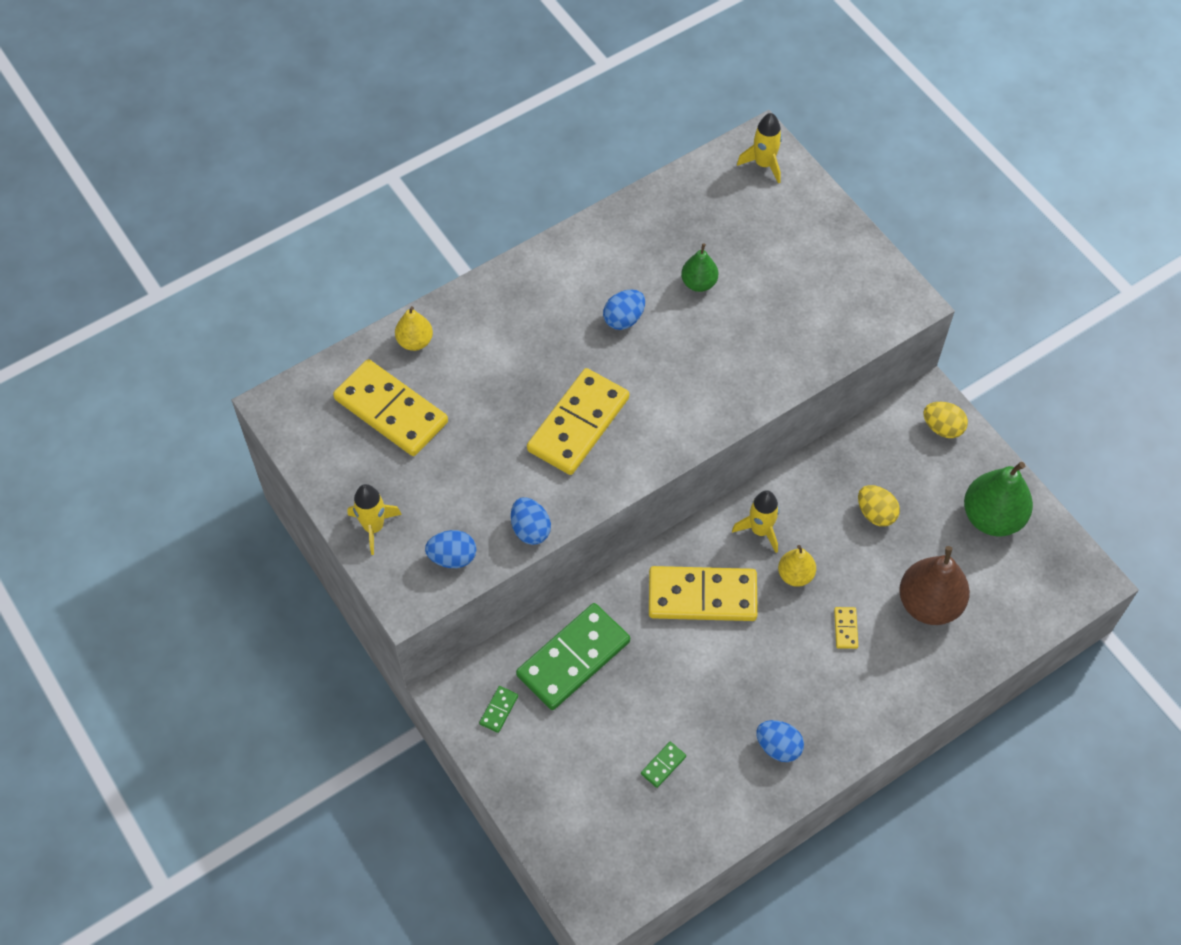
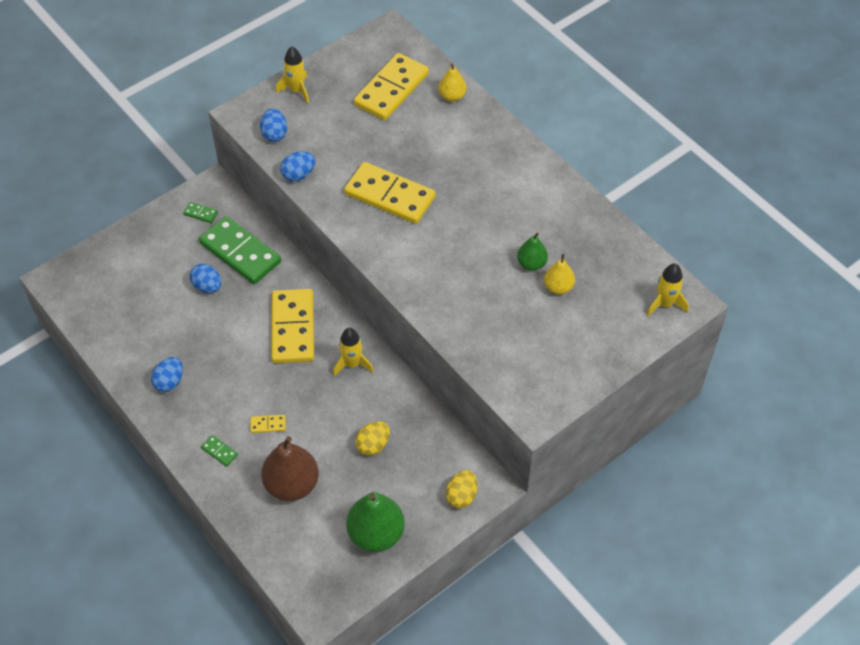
camera: 85 degrees right, 5 degrees down
blue egg [603,289,645,330] -> blue egg moved to [190,264,221,293]
green domino [641,742,686,788] -> green domino moved to [201,435,238,467]
yellow pear [778,545,816,587] -> yellow pear moved to [544,254,575,294]

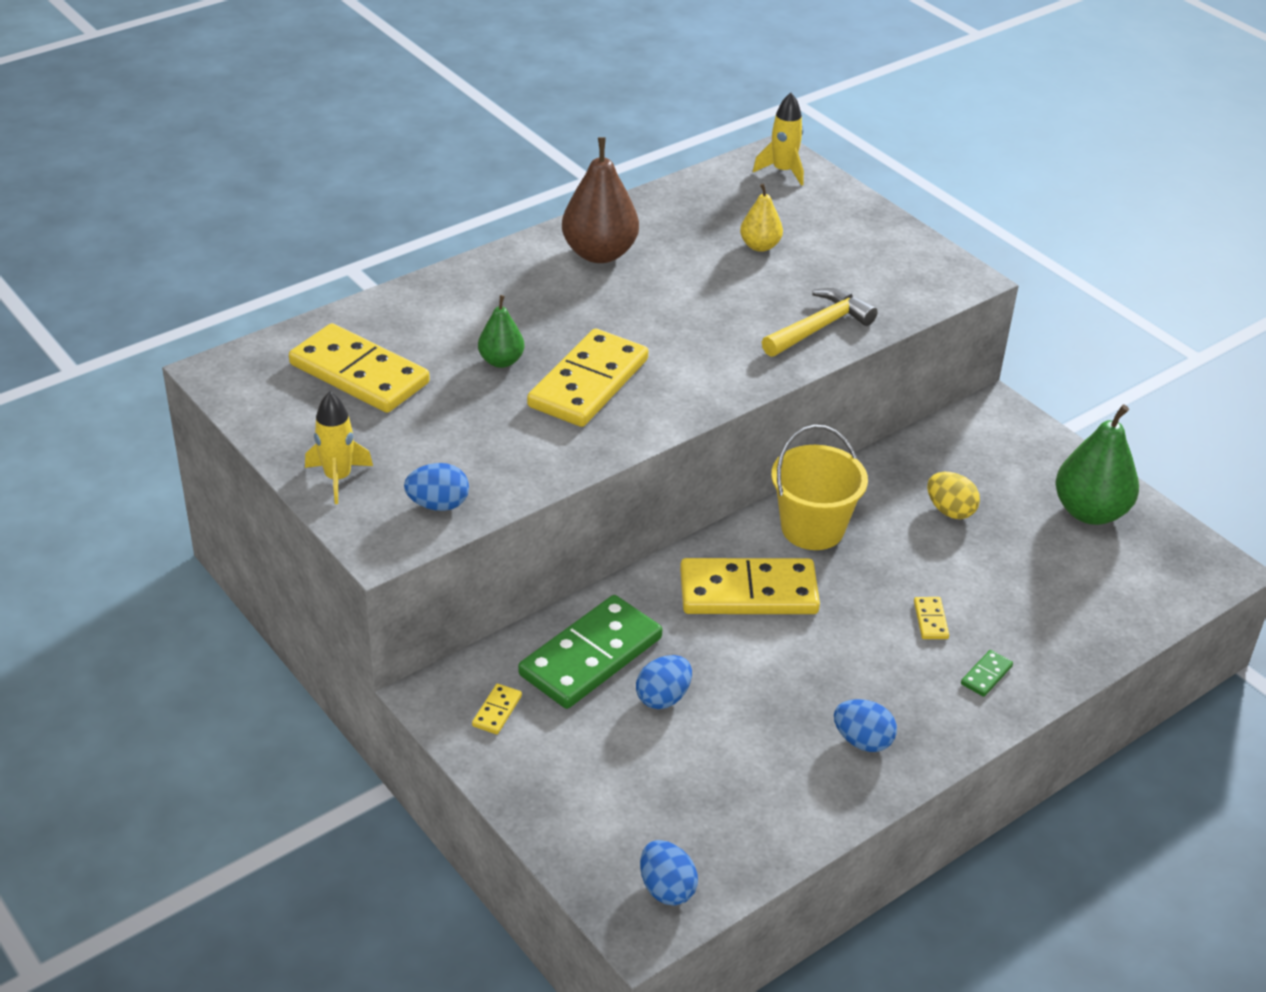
camera: 90 degrees left, 15 degrees down
green domino [183,202,218,223] -> yellow domino [472,684,522,734]
brown pear [261,436,319,501] -> brown pear moved to [562,137,639,263]
blue egg [280,151,315,181] -> blue egg moved to [640,840,698,906]
yellow rocket [333,328,373,376] -> yellow bucket [771,425,868,550]
yellow pear [439,64,467,102] -> none
yellow egg [446,470,477,508] -> none
green pear [517,232,548,271] -> green pear moved to [478,295,524,368]
none -> yellow hammer [762,288,878,357]

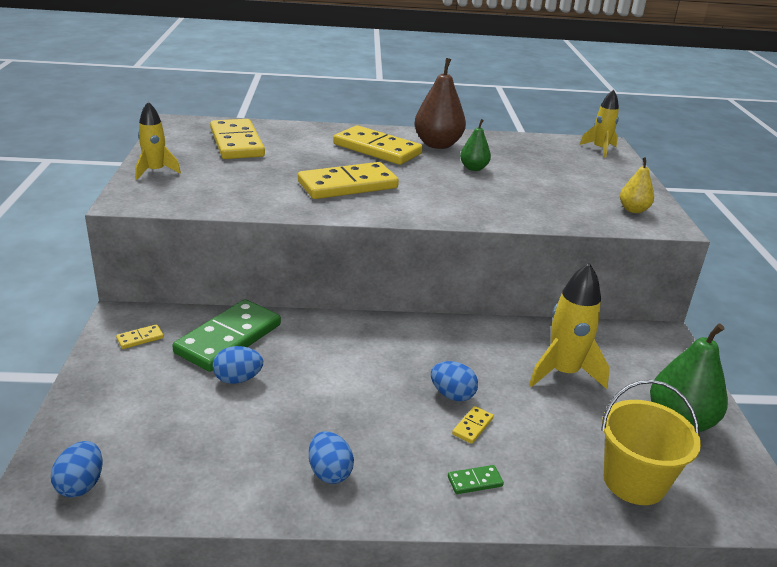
camera: 35 degrees right, 10 degrees down
blue egg [404,463,469,511] -> blue egg moved to [431,361,478,401]
green pear [478,295,524,368] -> green pear moved to [460,119,491,171]
green domino [518,595,662,709] -> green domino turned 45 degrees counterclockwise [172,299,281,372]
yellow domino [680,558,820,614] -> yellow domino moved to [333,125,422,165]
yellow pear [740,183,783,252] -> yellow pear moved to [620,157,654,213]
yellow hammer [762,288,878,357] -> none
yellow bucket [771,425,868,550] -> yellow bucket moved to [601,380,701,505]
yellow egg [927,472,980,519] -> yellow rocket [529,263,610,389]

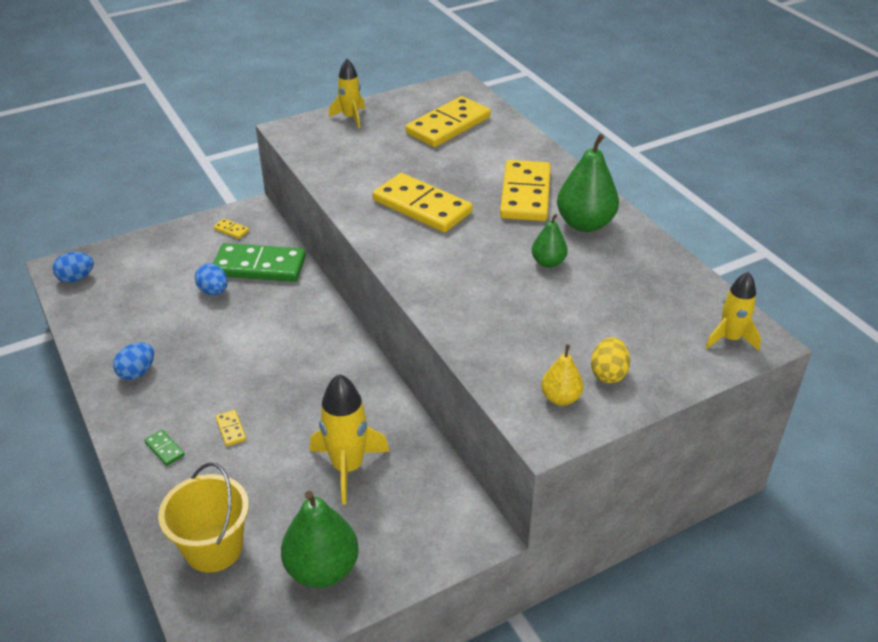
camera: 65 degrees right, 10 degrees up
brown pear [414,58,466,149] -> green pear [557,134,619,232]
blue egg [431,361,478,401] -> none
yellow domino [452,406,494,444] -> yellow domino turned 60 degrees clockwise [216,410,246,446]
none -> yellow egg [591,337,630,384]

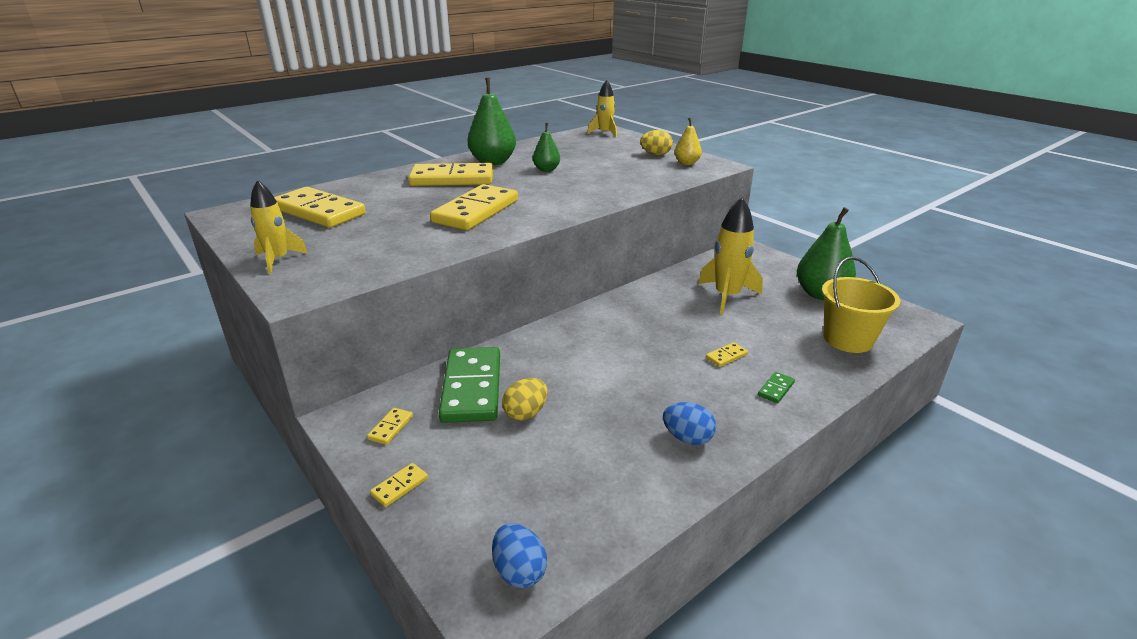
camera: 100 degrees left, 10 degrees down
blue egg [195,263,228,295] -> yellow egg [502,378,548,421]
none -> yellow domino [370,463,428,507]

